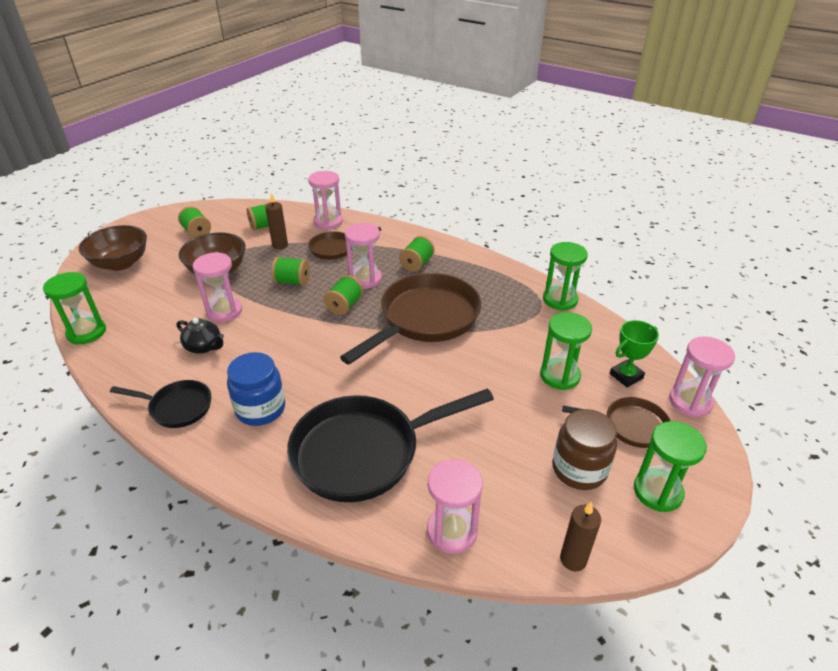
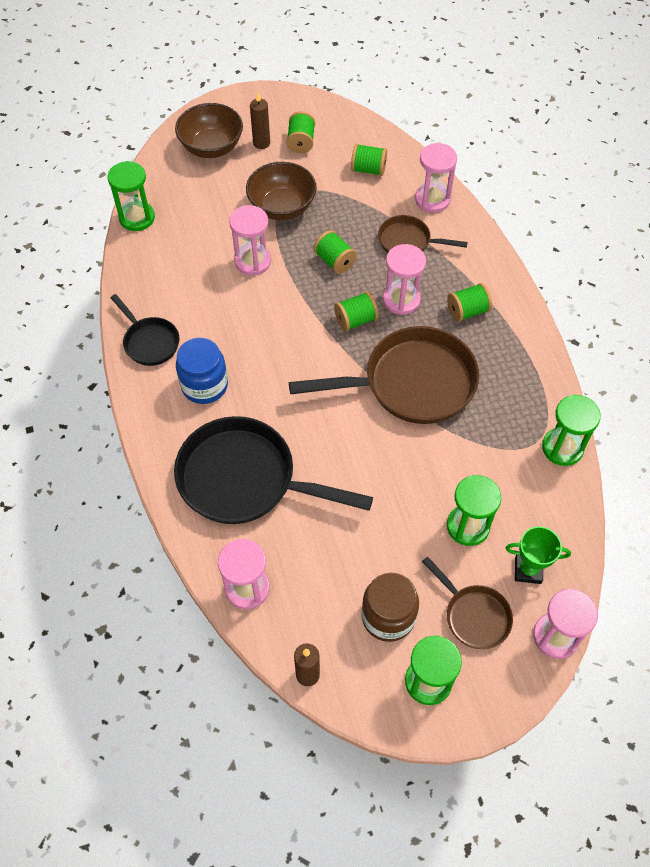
camera: 40 degrees right, 20 degrees up
black teapot [177,318,224,354] -> none
brown candle [265,193,288,249] -> brown candle moved to [250,92,270,149]

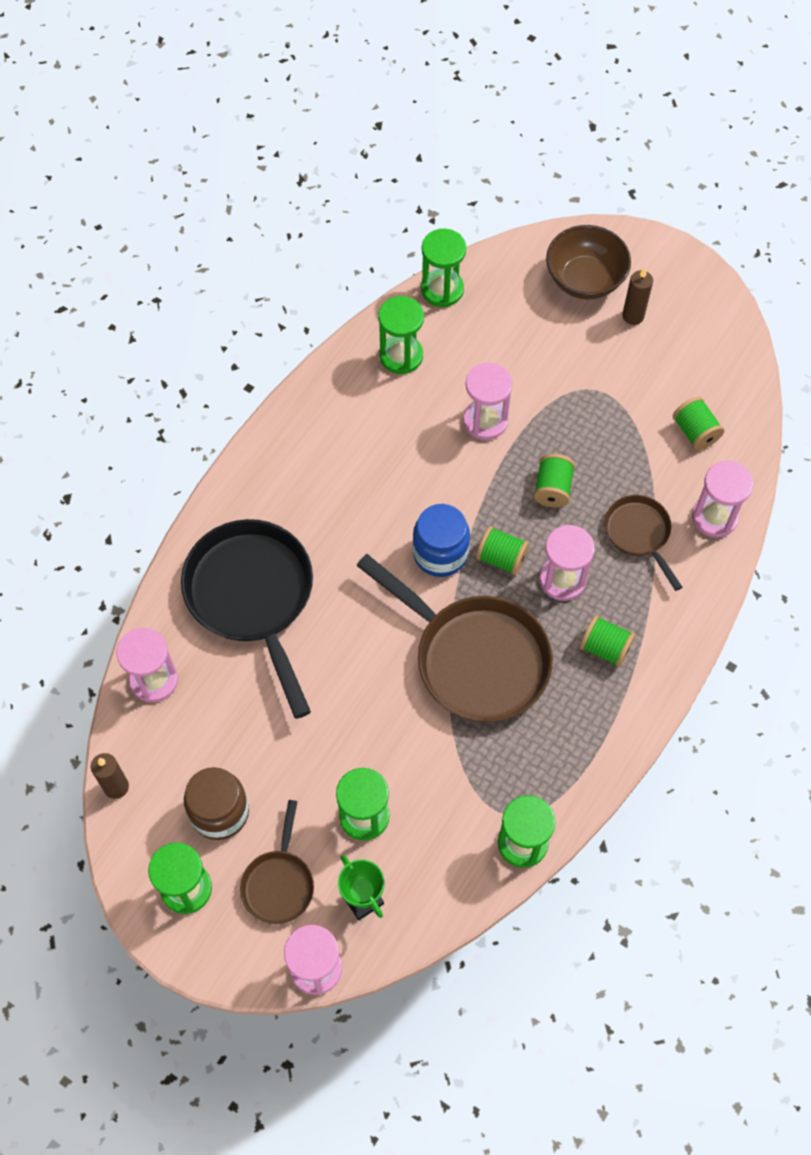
camera: 50 degrees right, 5 degrees up
black pan [111,294,179,366] -> none
blue jar [176,338,228,404] -> blue jar moved to [413,504,470,577]
brown bowl [246,162,317,220] -> none
green spool [286,111,315,153] -> none
none -> green hourglass [378,296,424,374]

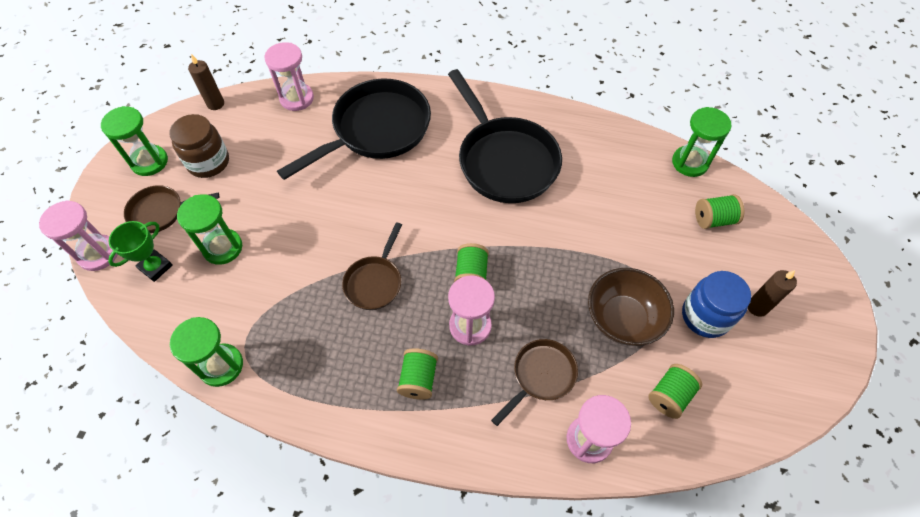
camera: 70 degrees right, 5 degrees down
brown pan [356,554,553,723] -> brown pan [342,222,402,310], size x0.52
green hourglass [378,296,424,374] -> none
blue jar [413,504,470,577] -> blue jar moved to [682,271,751,338]
pink hourglass [463,363,512,440] -> none
green spool [534,454,575,507] -> green spool moved to [695,194,744,229]
brown bowl [546,225,631,299] -> brown bowl moved to [588,268,674,346]
none -> black pan [448,69,562,203]

